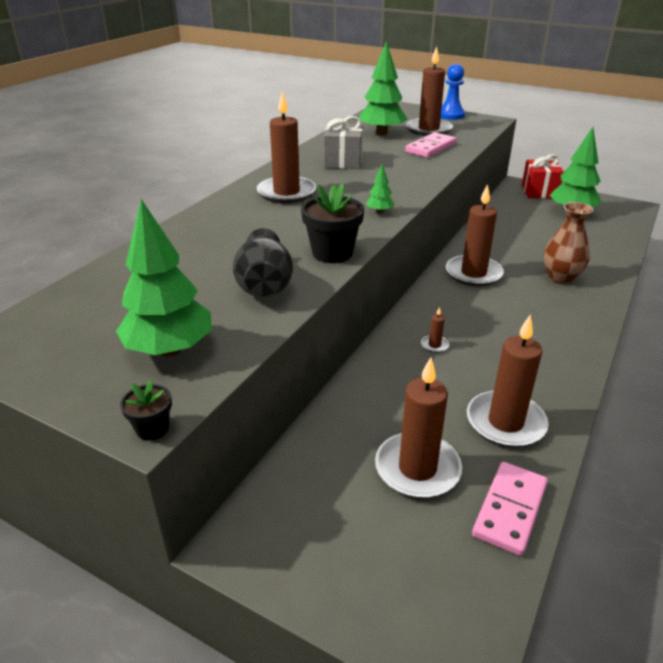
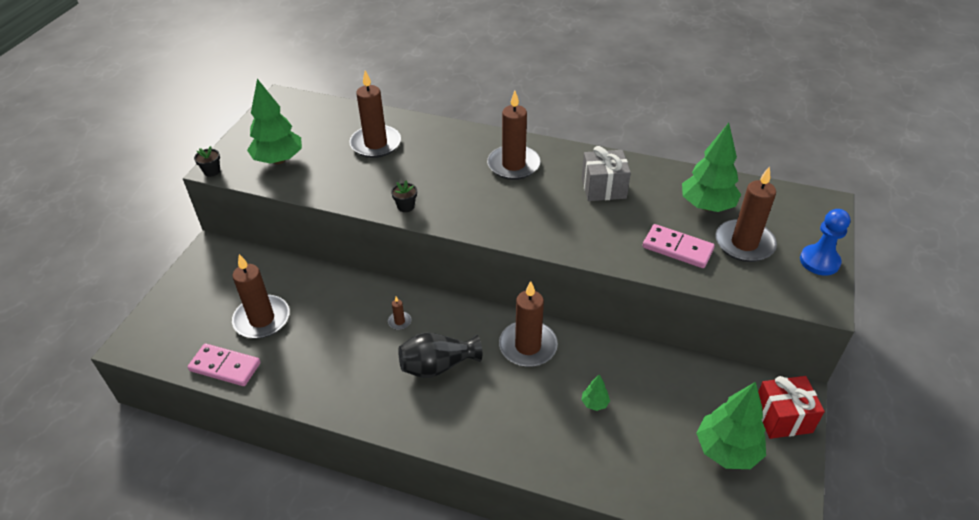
camera: 80 degrees right, 10 degrees up
black vase [233,228,293,297] -> black vase moved to [398,332,482,378]
black flower pot [301,183,364,263] -> black flower pot [391,180,417,212], size x0.53
green tree [366,164,395,214] -> green tree moved to [581,374,610,411]
brown candle [467,315,549,448] -> brown candle moved to [349,70,401,158]
brown vase [543,202,593,284] -> none

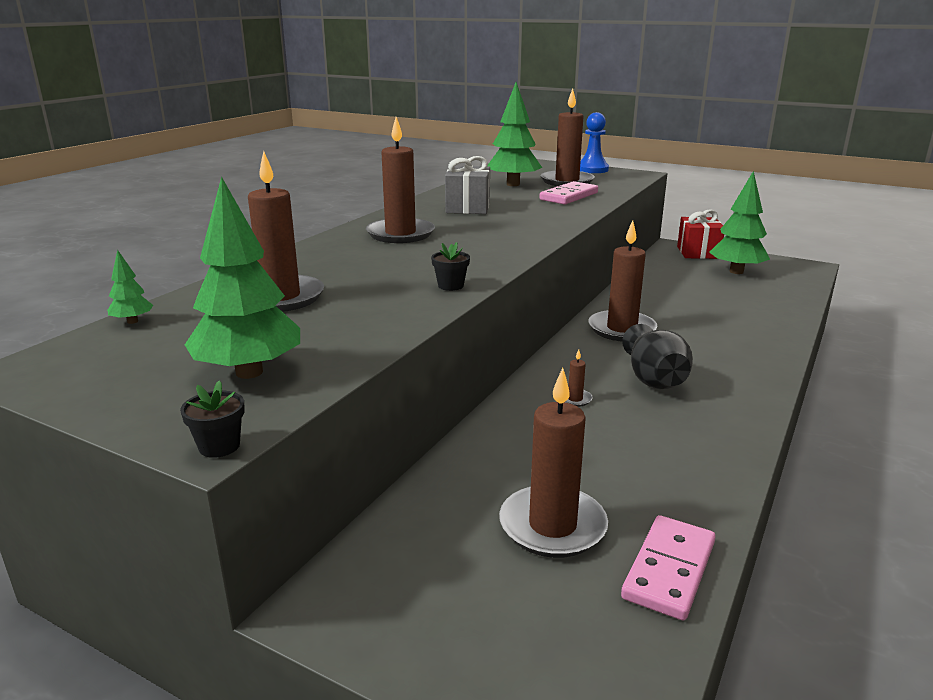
camera: 80 degrees left, 20 degrees down
green tree [581,374,610,411] -> green tree moved to [107,250,153,324]

